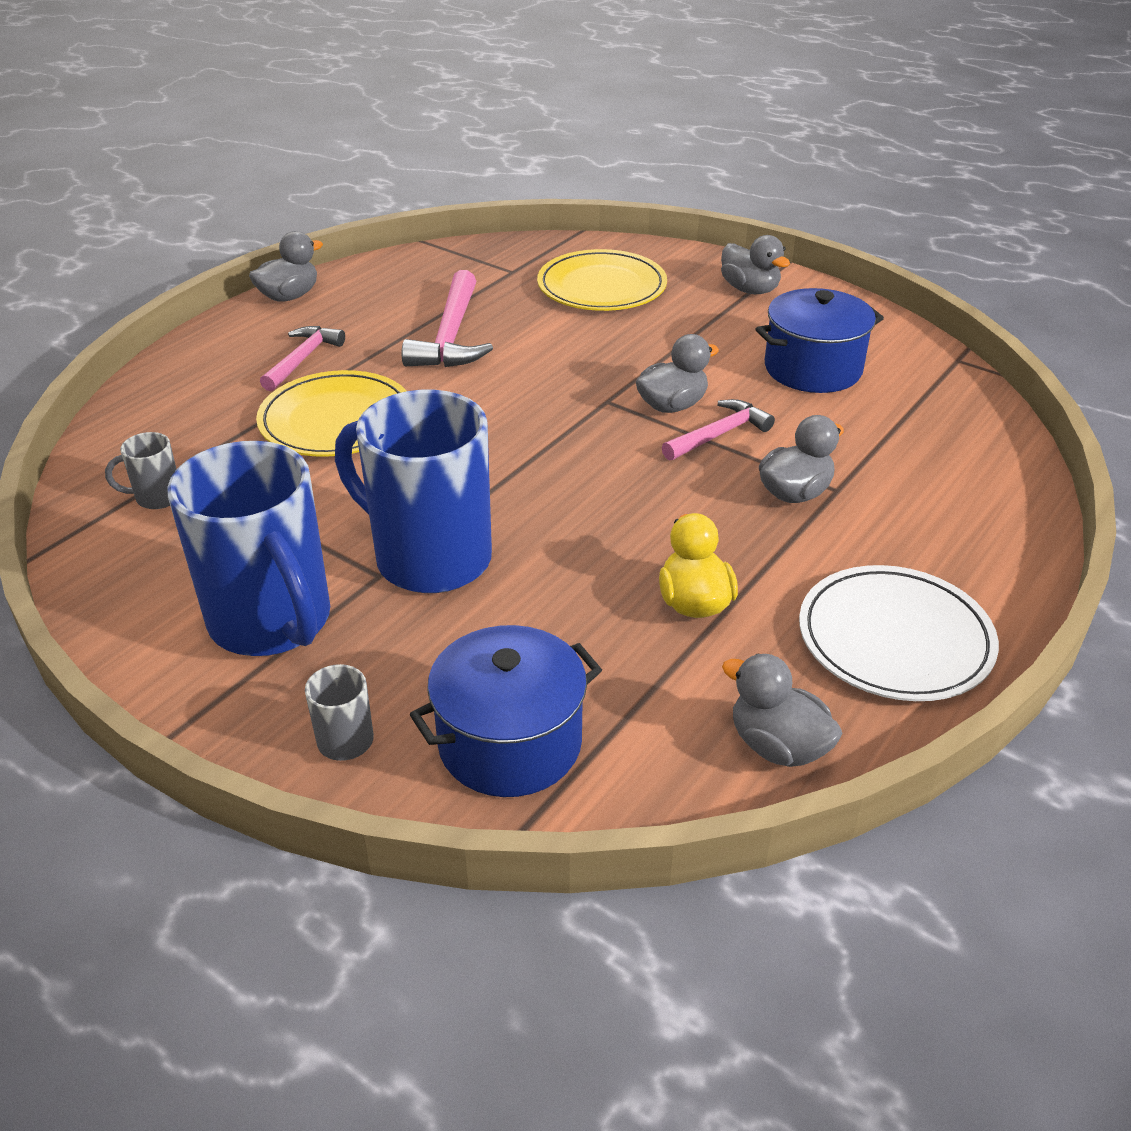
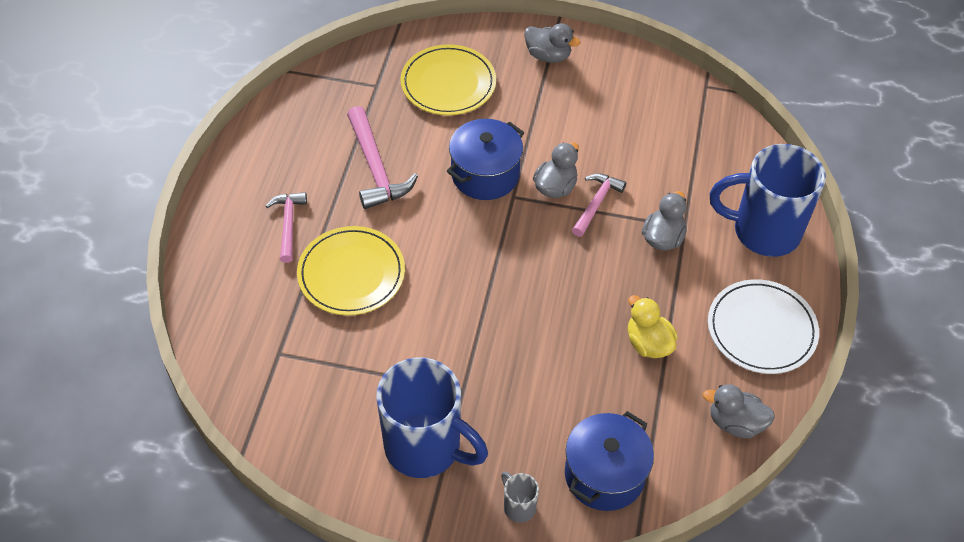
camera: 25 degrees left, 15 degrees up
grey mug [105,432,176,509] -> none
grey duck [249,231,323,302] -> none
blue mug [335,390,492,593] -> blue mug moved to [710,144,826,257]
blue pot [756,288,884,393] -> blue pot moved to [447,119,524,200]

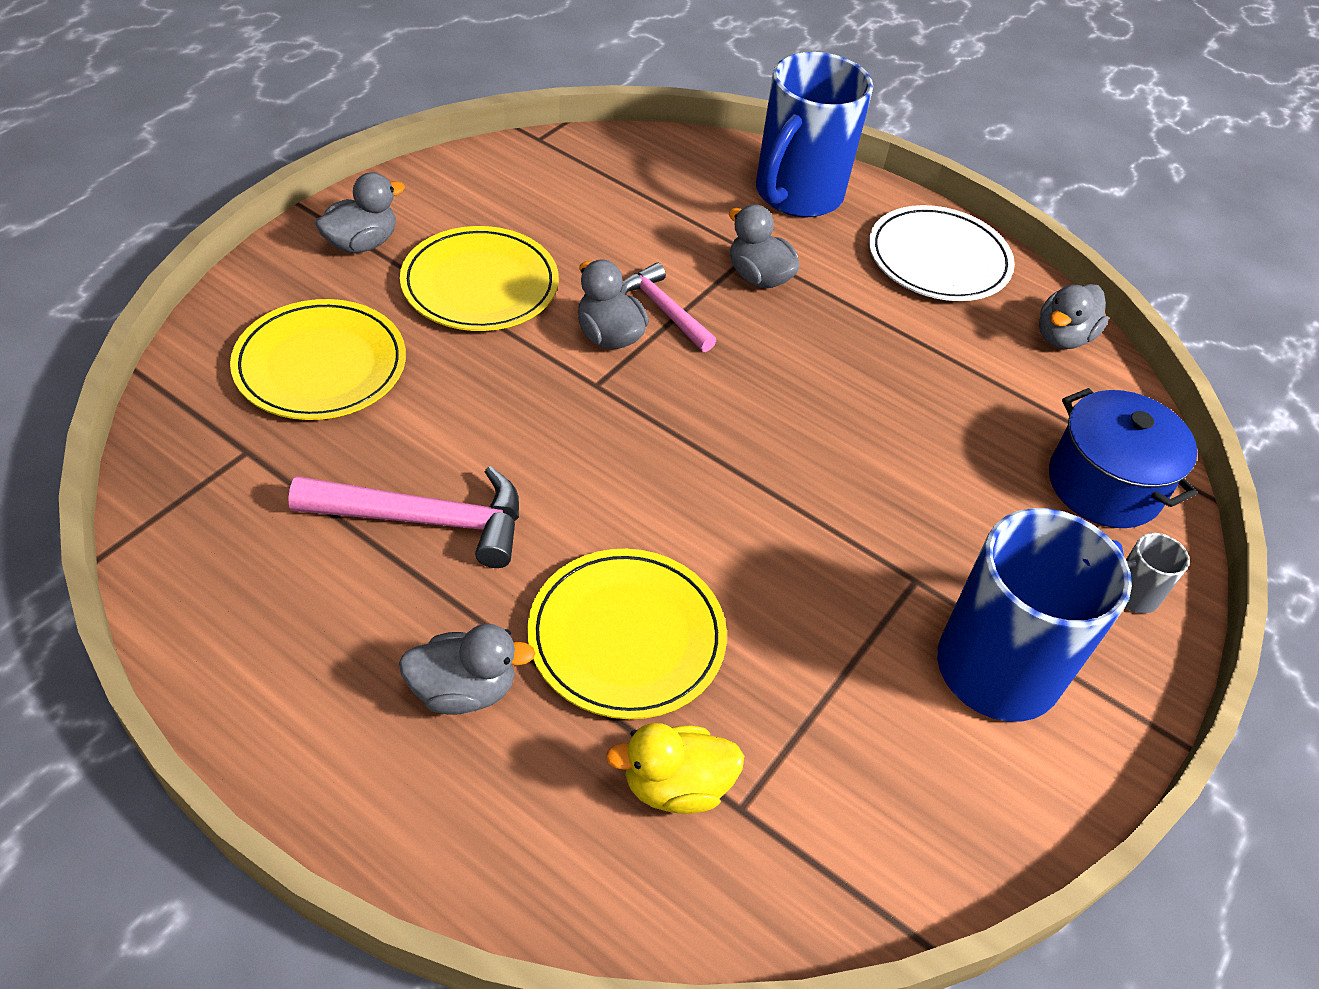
camera: 70 degrees left, 5 degrees down
pink hammer [266,192,307,263] -> grey duck [399,624,535,715]
blue pot [447,119,524,200] -> none
yellow duck [628,295,678,358] -> yellow duck moved to [606,723,744,814]
none -> yellow plate [400,226,559,331]

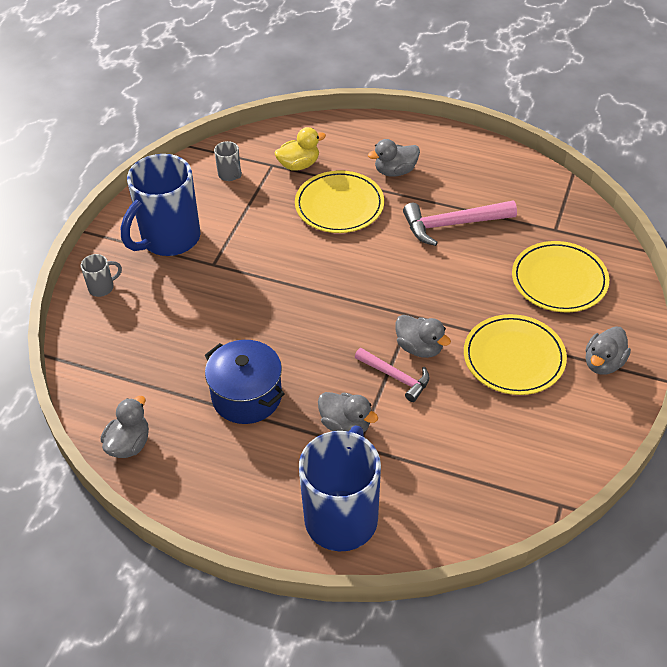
camera: 170 degrees right, 0 degrees up
white plate [869,205,1015,301] -> none
blue pot [1049,388,1198,528] -> blue pot moved to [204,340,285,424]
none -> grey mug [214,141,242,181]

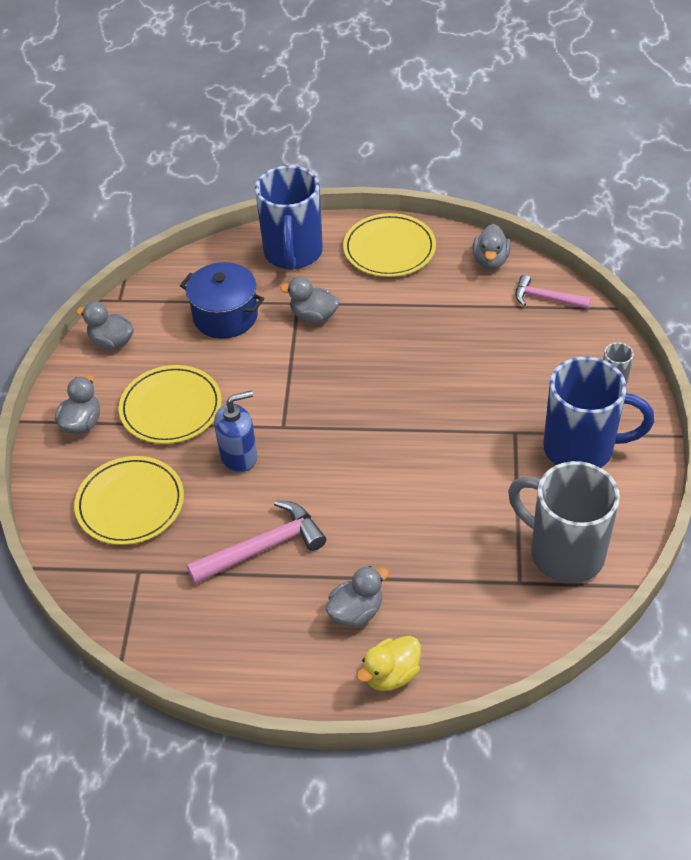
camera: 165 degrees right, 0 degrees up
blue mug [121,154,200,256] -> blue mug turned 75 degrees clockwise [543,357,654,468]
blue pot [204,340,285,424] -> blue pot moved to [180,262,264,339]
grey mug [214,141,242,181] -> grey mug [508,461,620,584], size x2.41
yellow duck [275,127,326,171] -> yellow duck moved to [357,636,421,691]
yellow plate [295,171,384,233] -> yellow plate moved to [343,213,436,277]
pink hammer [355,348,430,402] -> pink hammer moved to [515,275,591,309]
grey duck [395,315,451,358] -> grey duck moved to [76,302,134,349]
none -> blue soap dispenser [214,391,257,473]

